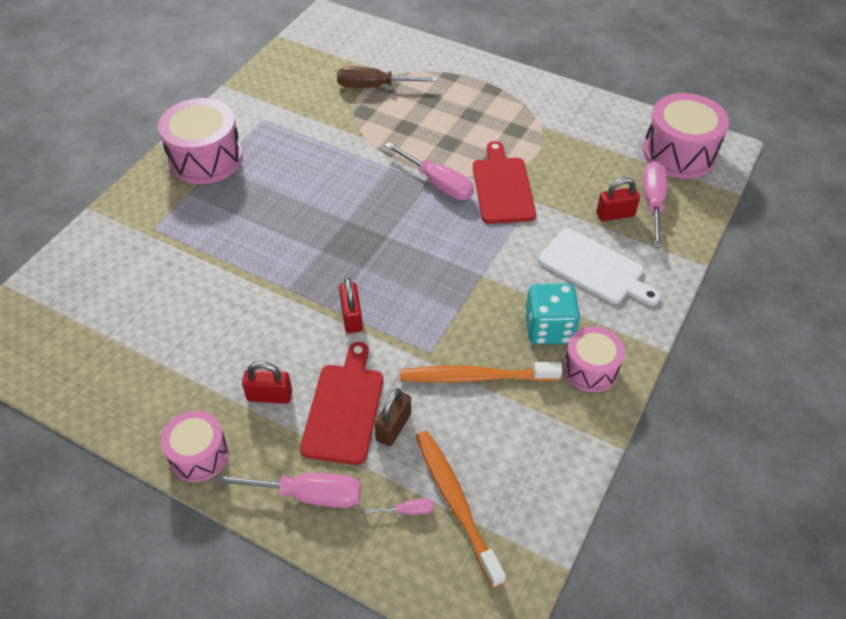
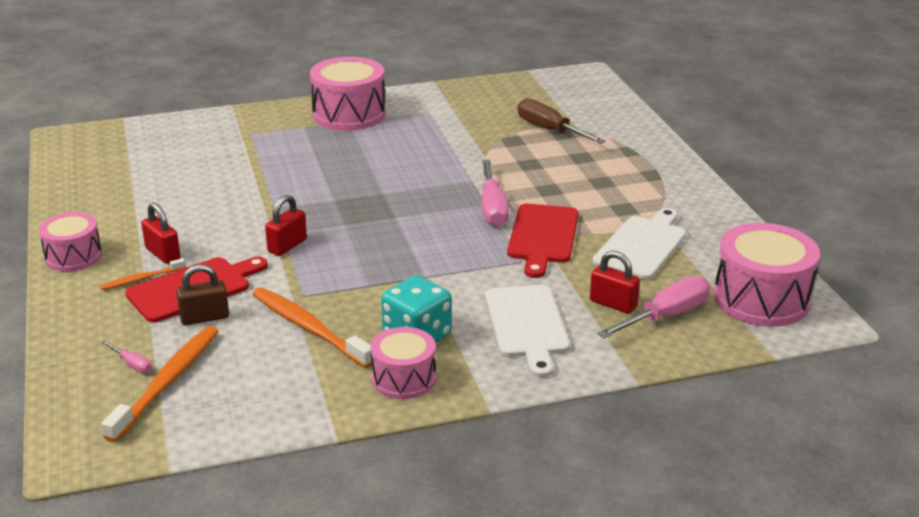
camera: 45 degrees right, 20 degrees down
pink screwdriver [214,473,361,508] -> none
red cutting board [473,141,536,224] -> red cutting board turned 150 degrees clockwise [507,204,578,278]
none -> orange toothbrush [100,258,186,290]
none -> white cutting board [593,208,686,280]

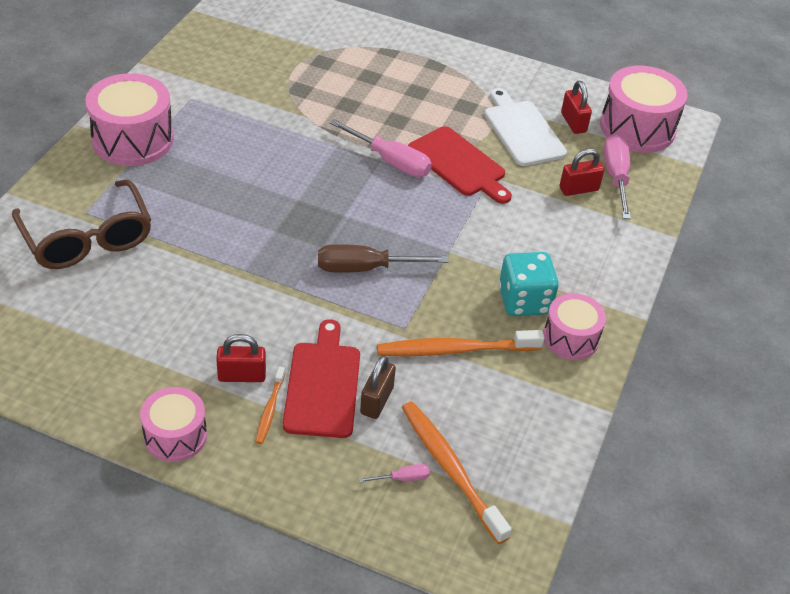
camera: 55 degrees left, 15 degrees up
red padlock [265,195,307,256] -> red padlock moved to [561,81,592,134]
white cutting board [485,285,570,377] -> none
brown screwdriver [518,98,605,144] -> brown screwdriver moved to [318,244,449,272]
none -> brown glasses [12,179,151,269]

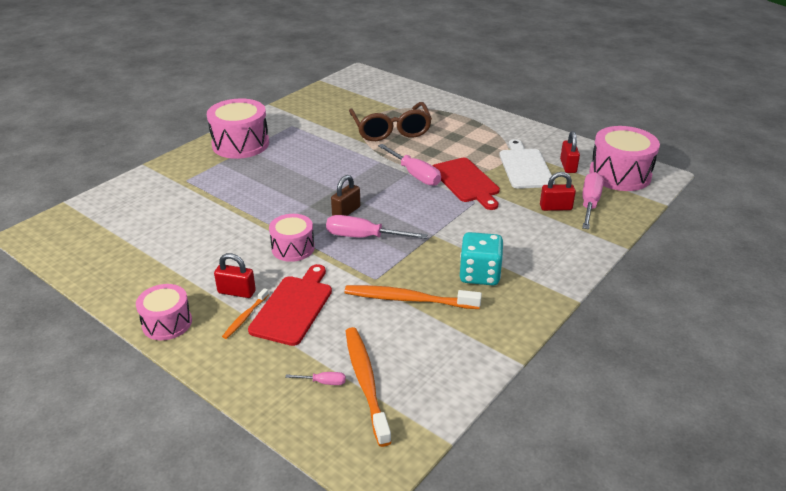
camera: 20 degrees right, 10 degrees down
brown glasses [12,179,151,269] -> brown glasses moved to [349,102,432,141]
brown screwdriver [318,244,449,272] -> pink screwdriver [326,215,427,239]
brown padlock [360,355,396,419] -> brown padlock moved to [331,175,360,216]
pink drum [543,293,606,360] -> pink drum moved to [269,214,315,262]

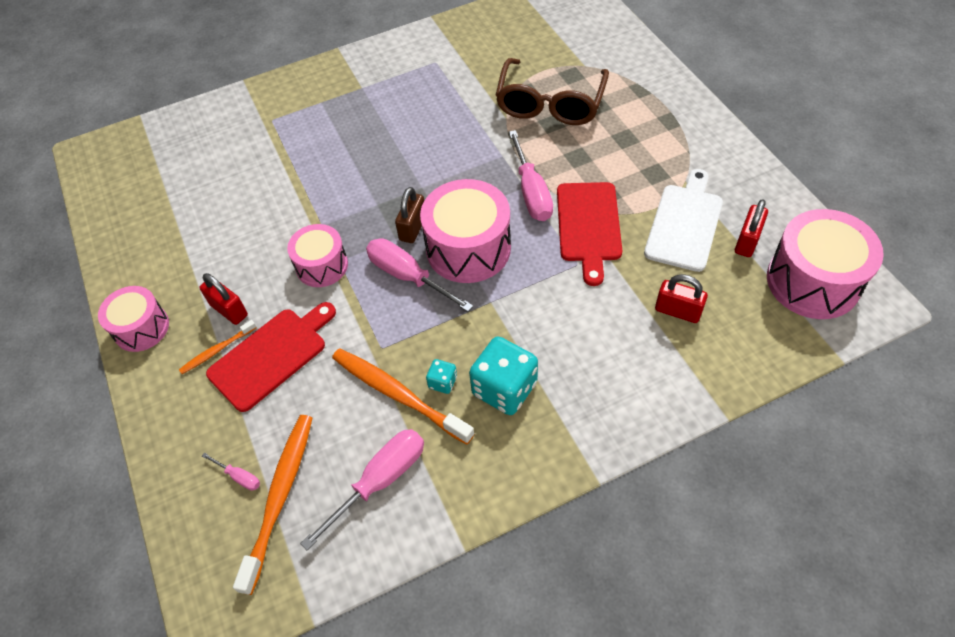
camera: 30 degrees right, 20 degrees up
pink drum [207,98,269,159] -> pink drum moved to [420,179,511,283]
brown padlock [331,175,360,216] -> brown padlock turned 45 degrees counterclockwise [395,187,424,243]
pink screwdriver [582,172,604,229] -> pink screwdriver moved to [300,429,424,550]
none -> turquoise dice [426,359,457,394]

